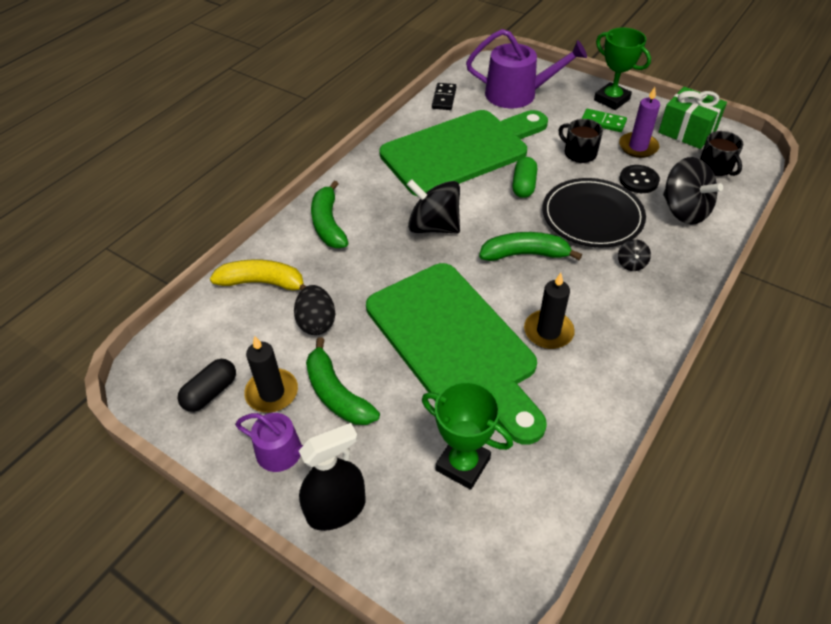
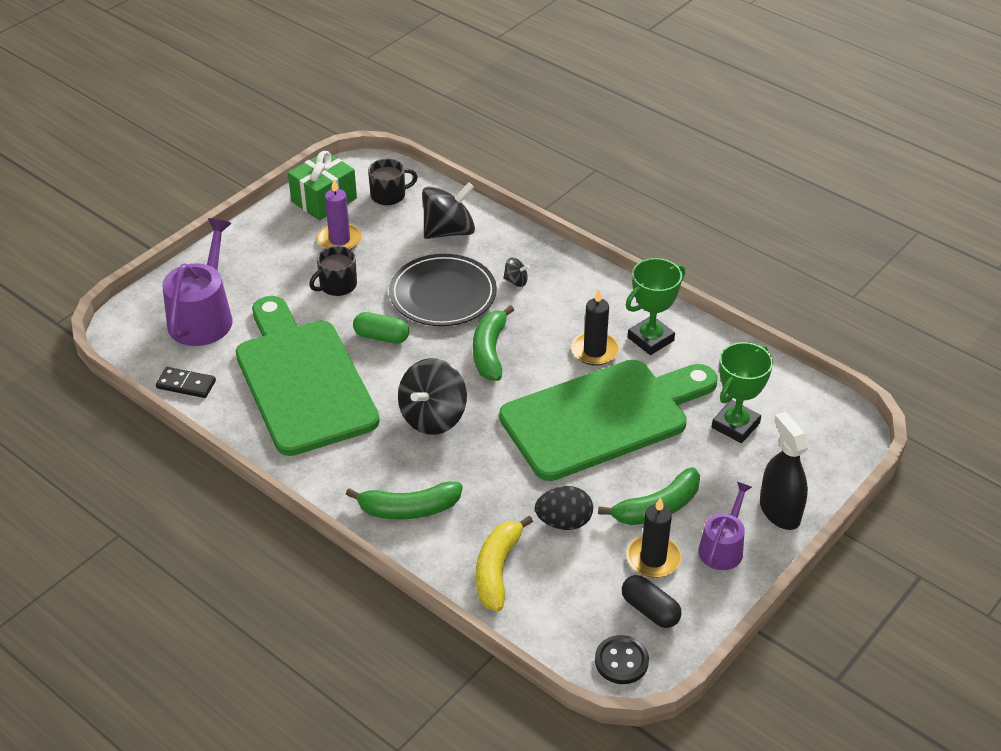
camera: 85 degrees left, 5 degrees down
green domino [581,109,627,132] -> none
green trophy [594,27,651,110] -> green trophy moved to [626,258,685,355]
black button [619,165,660,193] -> black button moved to [595,635,649,684]

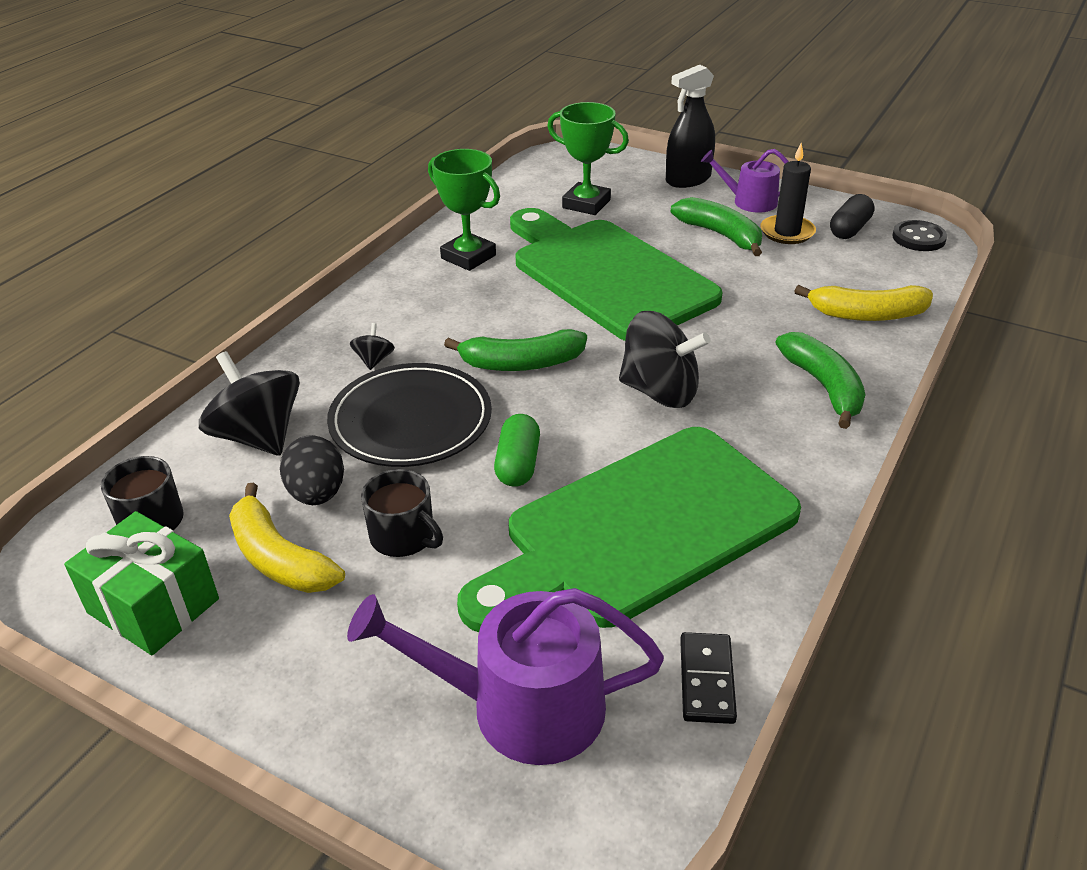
camera: 100 degrees left, 5 degrees down
purple candle [317,180,362,250] -> yellow banana [229,483,345,593]
black egg [535,486,593,530] -> black egg moved to [280,435,344,505]
black candle [571,289,619,366] -> none

